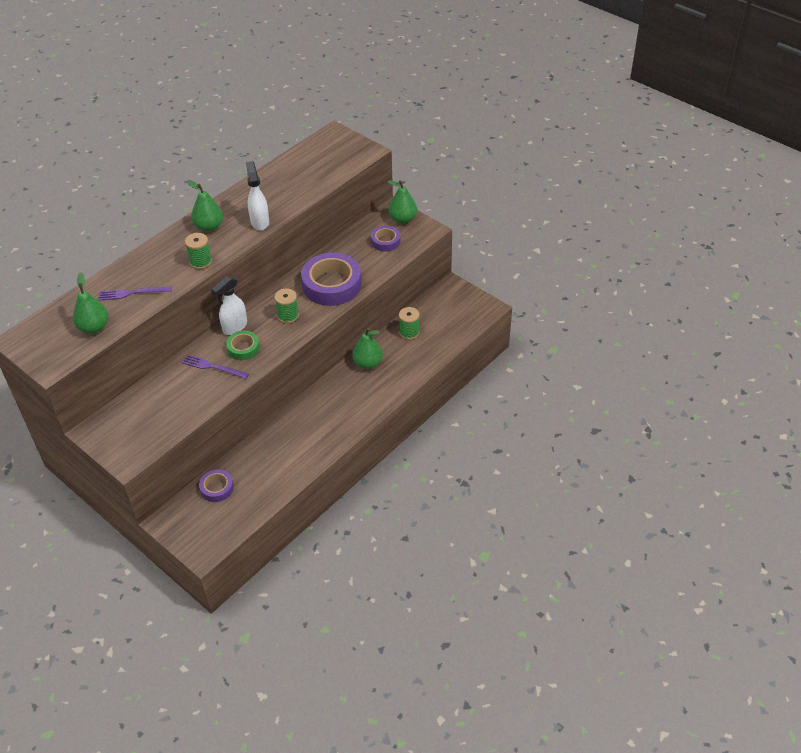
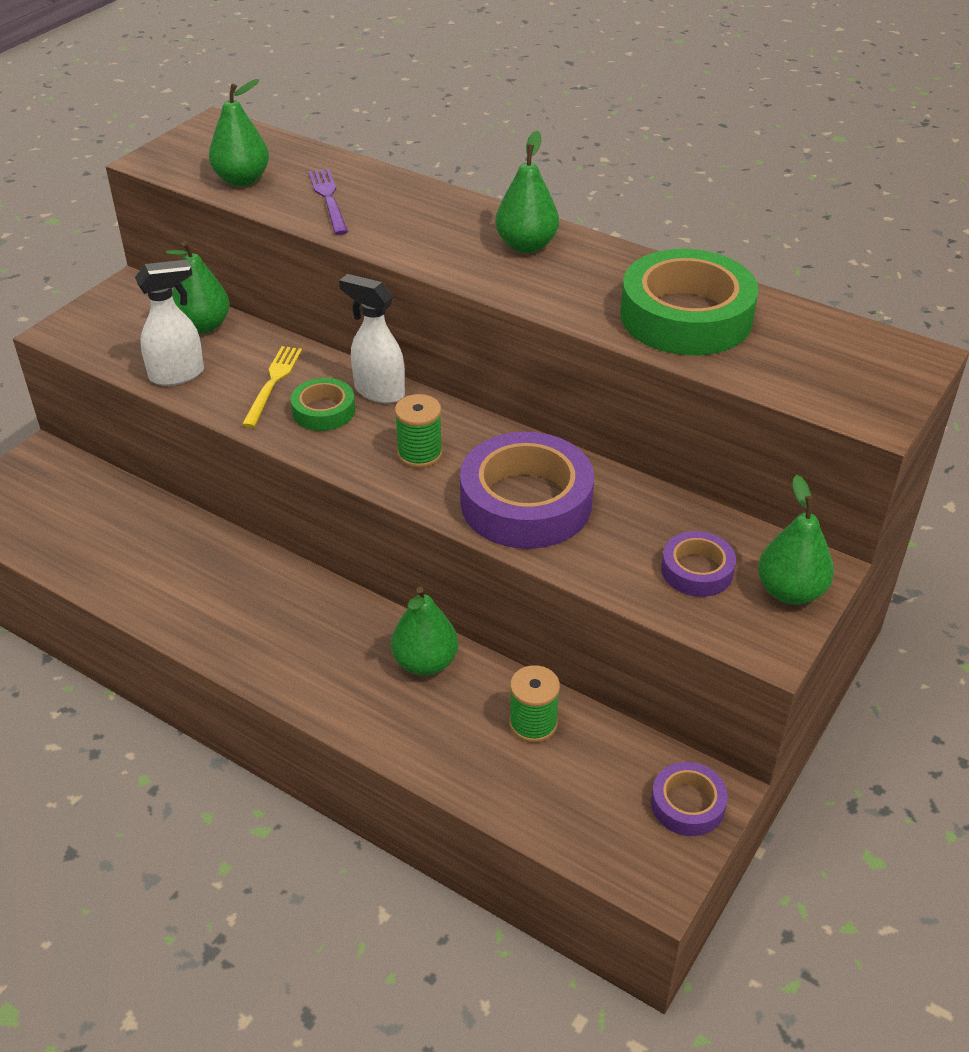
camera: 80 degrees right, 5 degrees down
purple fork [182,355,249,379] -> yellow fork [242,346,302,428]
green spool [185,233,212,269] -> none
purple tape [199,469,234,502] -> purple tape moved to [651,762,728,836]
white spray bottle [246,161,269,230] -> white spray bottle moved to [135,260,204,386]
none -> green pear [166,241,230,334]
none -> green tape [620,249,758,355]

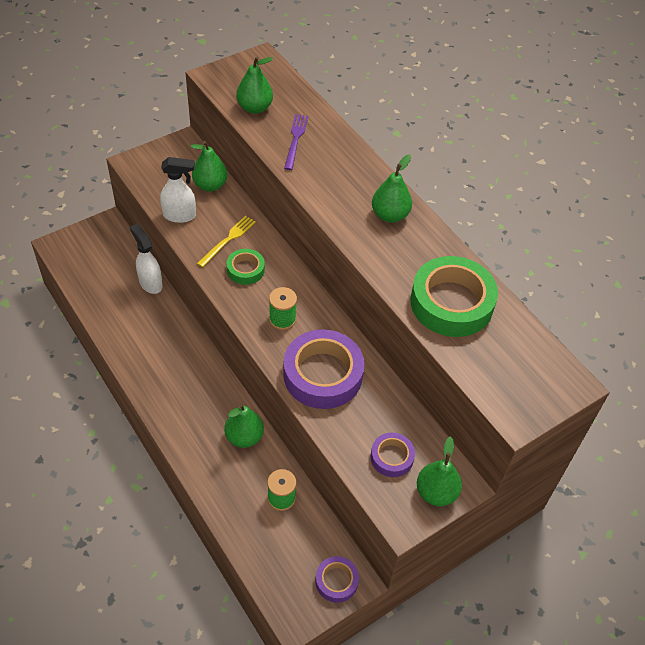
camera: 20 degrees right, 10 degrees up
white spray bottle [339,274,405,403] -> white spray bottle moved to [130,224,163,294]

